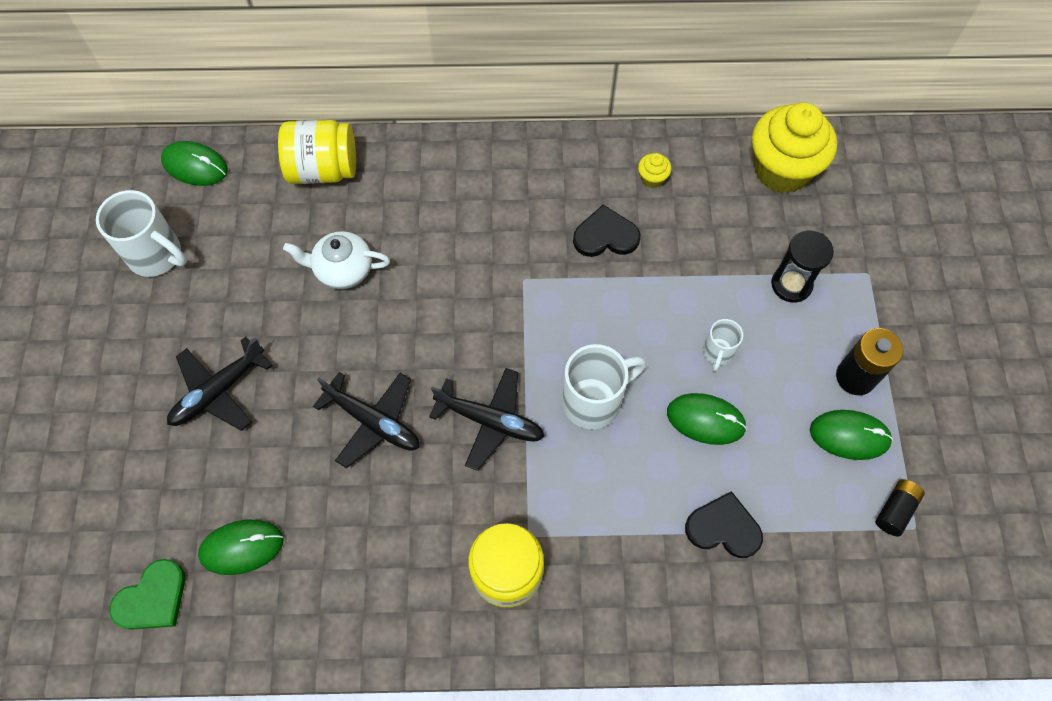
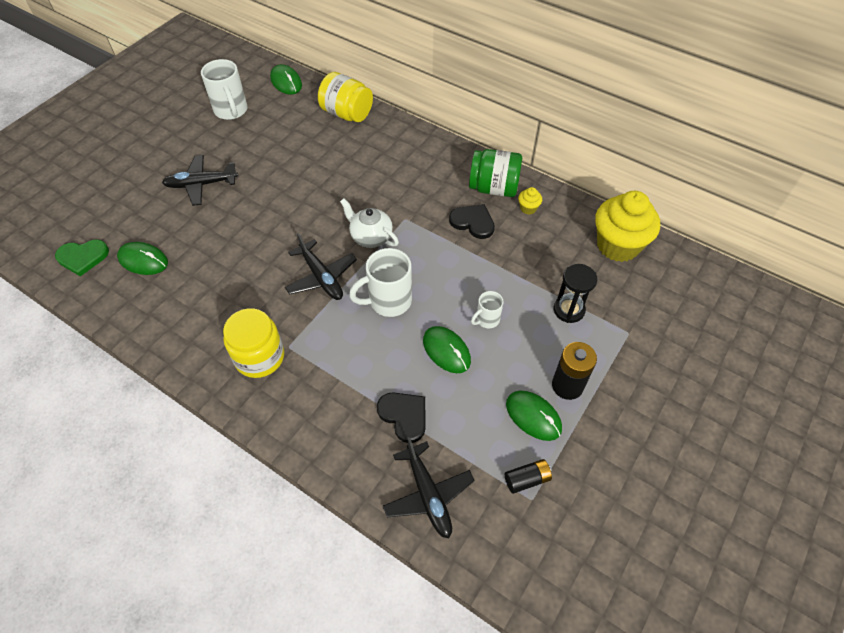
camera: 35 degrees right, 10 degrees down
white teapot [283,231,390,289] -> white teapot moved to [340,198,399,248]
black plane [313,372,420,469] -> black plane moved to [383,437,475,538]
white mug [562,344,646,429] -> white mug turned 150 degrees clockwise [349,248,412,317]
none -> green jar [469,149,522,197]

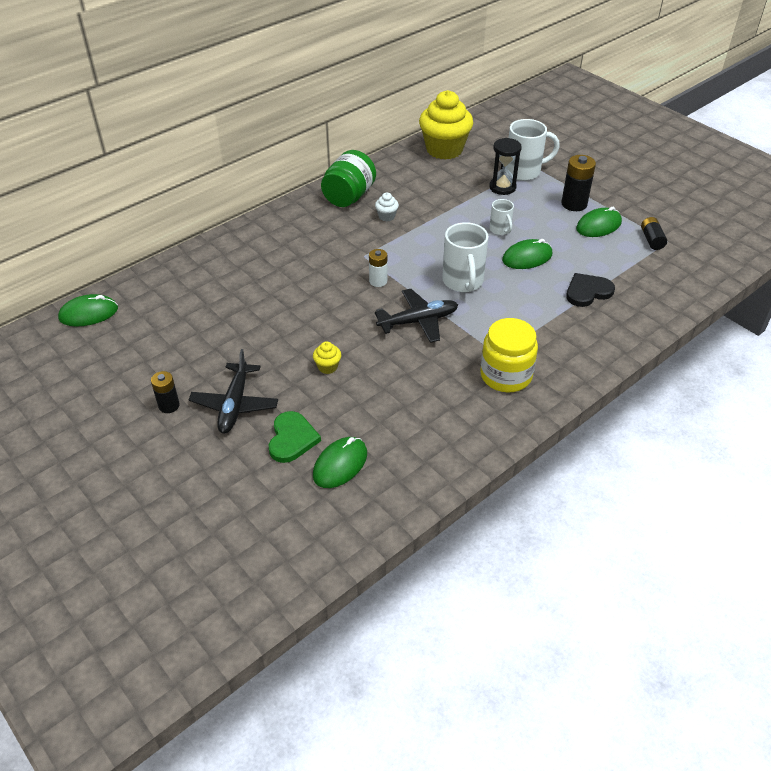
camera: 75 degrees left, 10 degrees down
green heart [55,240,109,276] -> green heart moved to [269,411,321,463]
white mug [201,59,248,120] -> white mug moved to [507,119,560,181]
yellow jar [318,72,373,122] -> none
white teapot [340,198,399,248] -> white battery [369,249,387,287]
black plane [383,437,475,538] -> none
black heart [449,204,495,239] -> white cupcake [375,193,399,221]
yellow cupcake [518,187,542,214] -> yellow cupcake moved to [313,341,341,374]
none -> black battery [151,371,180,413]

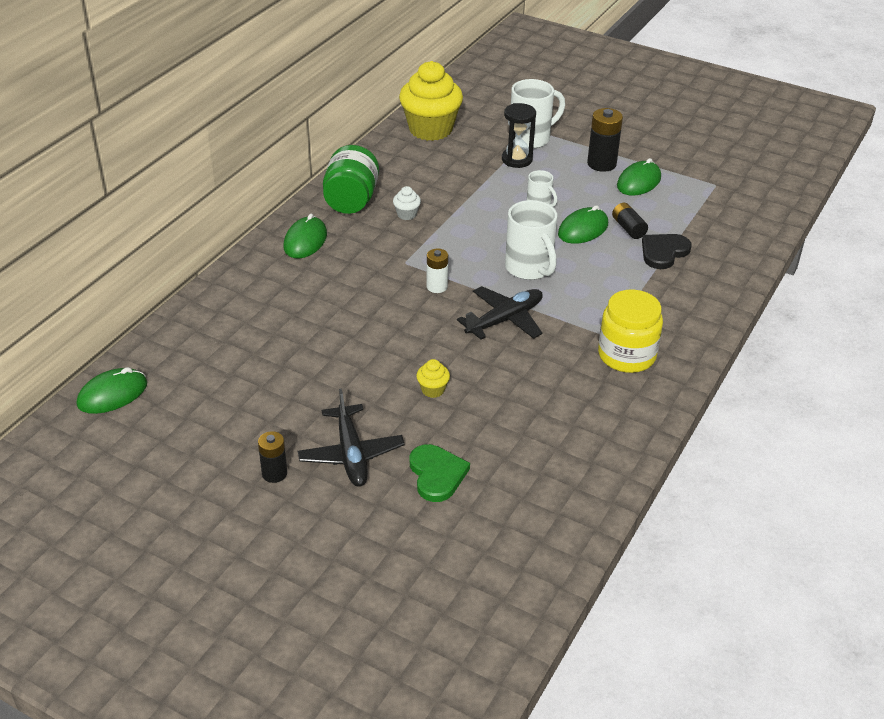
camera: 20 degrees left, 5 degrees down
green mouse [313,437,367,488] -> green mouse moved to [283,214,327,259]
black battery [641,217,667,250] -> black battery moved to [612,203,648,239]

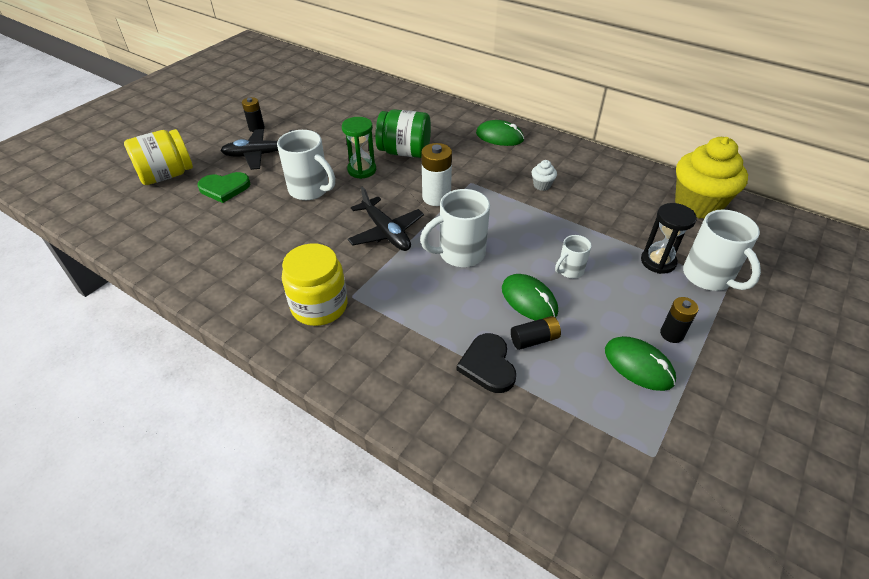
camera: 95 degrees right, 5 degrees up
green mouse [77,367,147,414] -> none
green jar [323,145,379,214] -> green jar moved to [375,109,431,158]
yellow cupcake [416,359,450,398] -> white mug [277,130,335,200]
white battery [426,248,448,293] -> white battery [421,143,452,206], size x1.58
black battery [587,108,623,172] -> black battery [660,297,699,343], size x0.63
black heart [642,234,691,269] -> black heart turned 150 degrees counterclockwise [457,333,516,393]
none -> yellow jar [124,129,193,185]
none -> green hourglass [342,117,376,179]

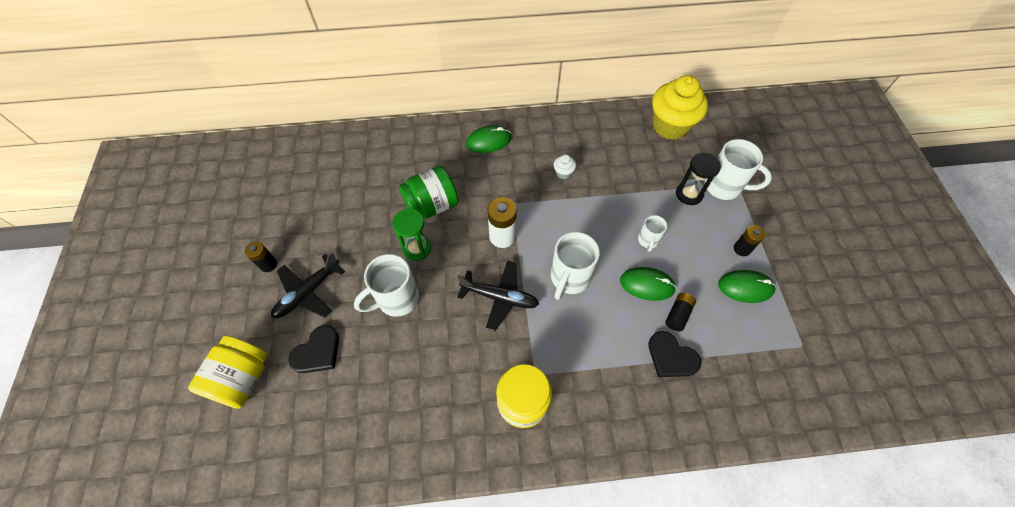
camera: 40 degrees left, 15 degrees up
green heart [198,172,250,203] -> black heart [288,325,339,373]
white mug [277,130,335,200] -> white mug turned 150 degrees clockwise [354,254,419,317]

